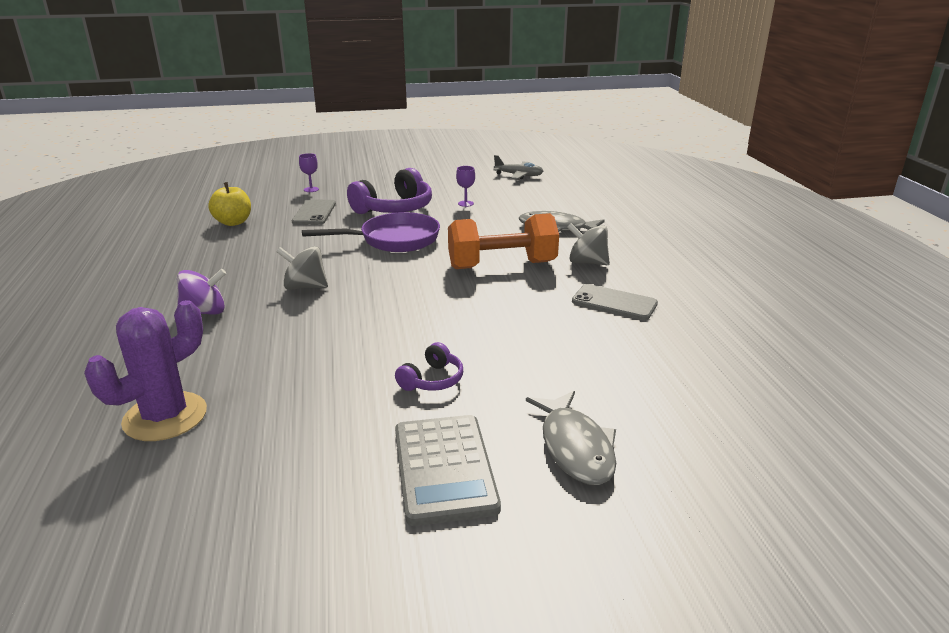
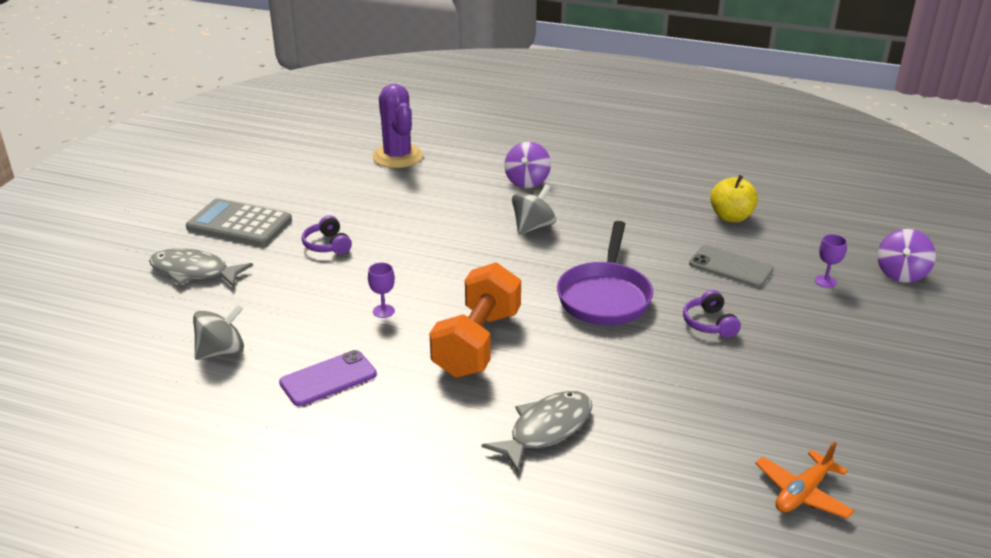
camera: 120 degrees right, 5 degrees up
purple headphones [347,168,432,214] -> purple headphones [683,290,741,338], size x0.51
purple goblet [456,166,475,207] -> purple goblet moved to [368,263,395,318]
grey plane [493,155,544,179] -> orange plane [755,442,855,519]
grey spinning top [567,223,610,265] -> grey spinning top moved to [193,304,244,360]
grey phone [572,284,658,320] -> purple phone [279,350,377,407]
none -> purple spinning top [877,229,936,283]

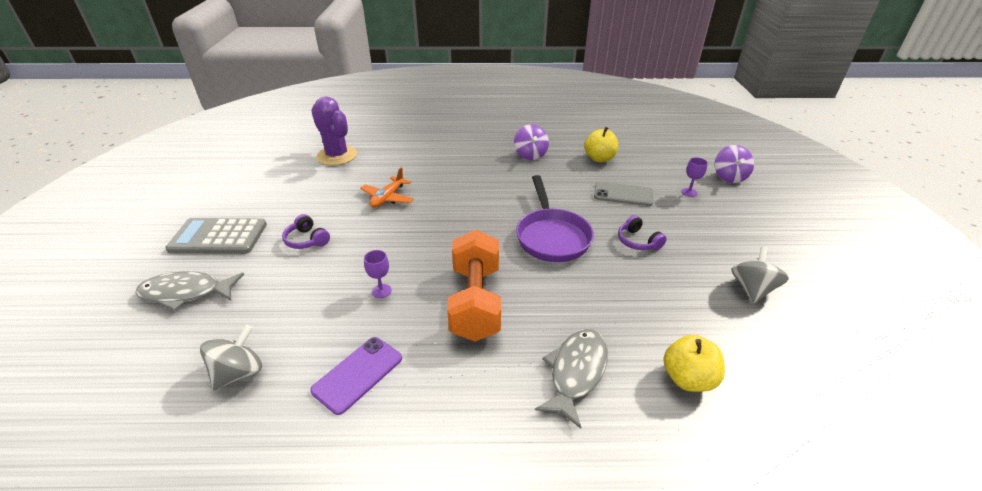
camera: 20 degrees left, 5 degrees up
purple spinning top [504,142,551,188] -> purple spinning top moved to [514,124,549,160]
grey spinning top [512,184,556,235] -> grey spinning top moved to [731,247,789,303]
orange plane [755,442,855,519] -> orange plane moved to [360,167,414,208]
none -> yellow apple [663,335,725,392]

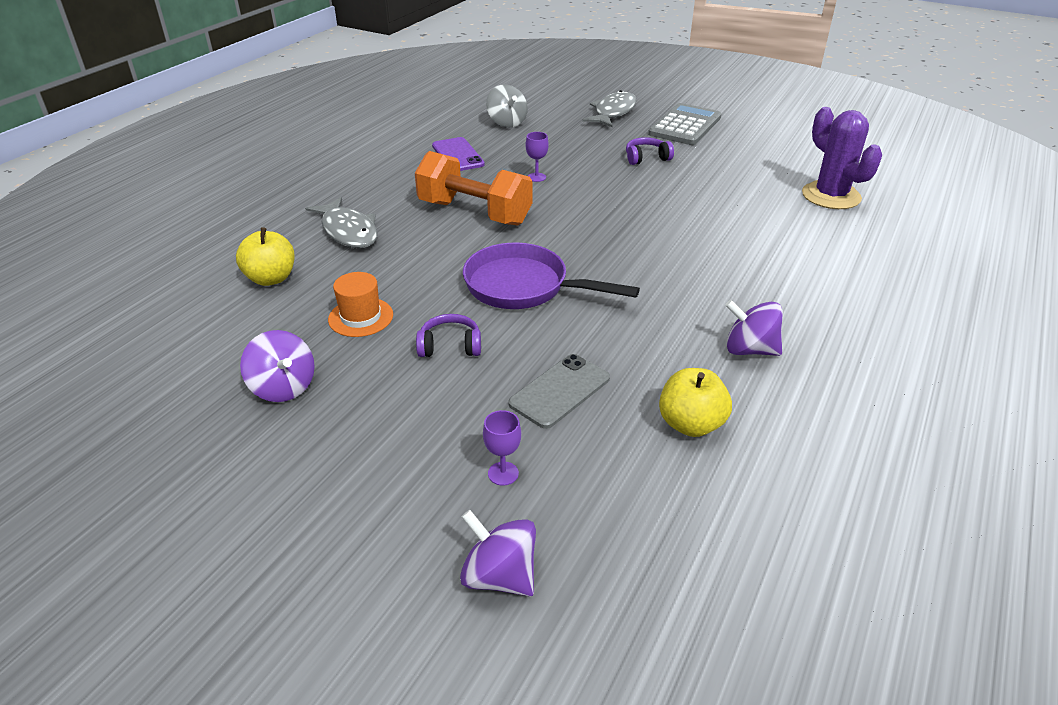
camera: 120 degrees right, 0 degrees up
purple cactus [311,96,357,165] -> purple cactus turned 75 degrees clockwise [802,107,882,209]
orange plane [360,167,414,208] -> none
grey spinning top [731,247,789,303] -> purple spinning top [240,330,315,402]
none -> orange hat [328,272,393,337]

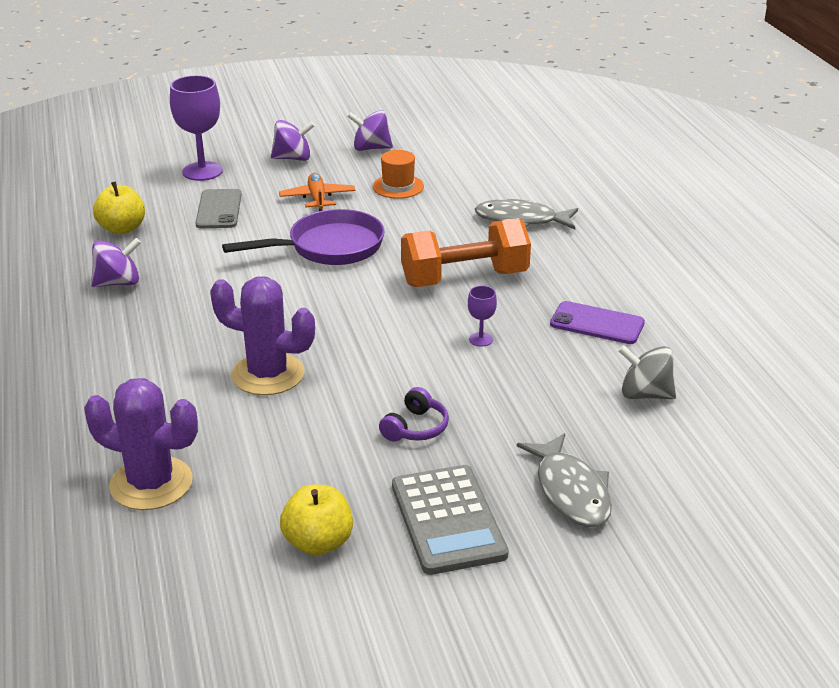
camera: 135 degrees right, 5 degrees down
yellow apple [236,227,295,286] -> yellow apple moved to [280,485,353,556]
purple headphones [416,314,481,357] -> orange plane [279,173,355,211]
purple spinning top [460,510,536,597] -> purple spinning top moved to [271,120,315,161]
purple goblet [483,410,521,486] -> purple goblet [170,75,223,181], size x2.09
none -> purple cactus [210,276,315,395]

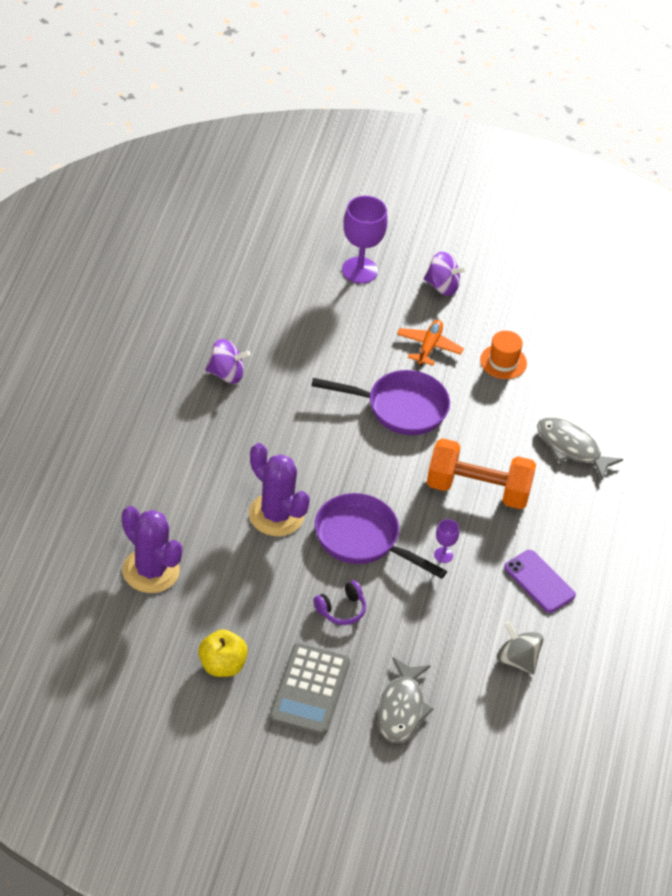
camera: 25 degrees right, 15 degrees up
yellow apple [93,181,145,234] -> none
grey phone [195,189,242,228] -> none
purple spinning top [347,110,393,151] -> none
none -> purple pan [315,493,447,579]

